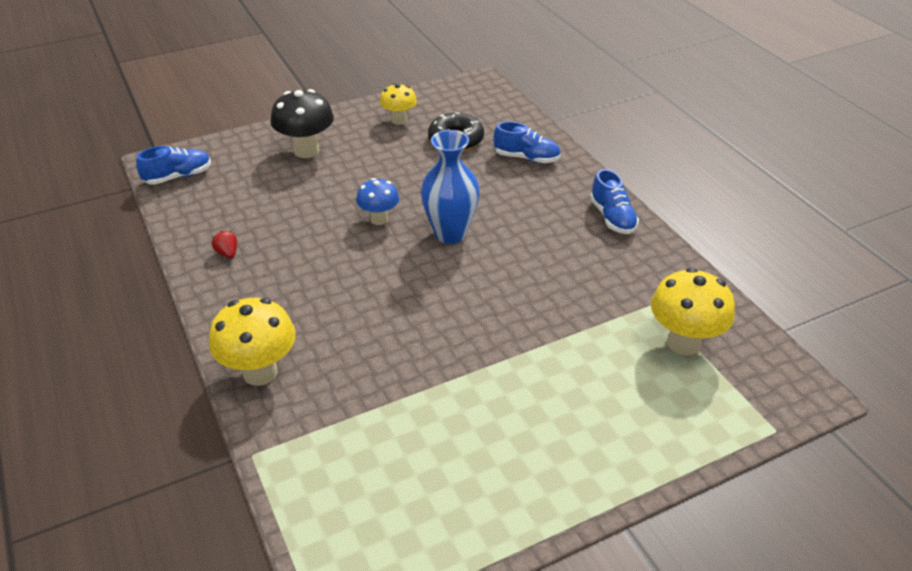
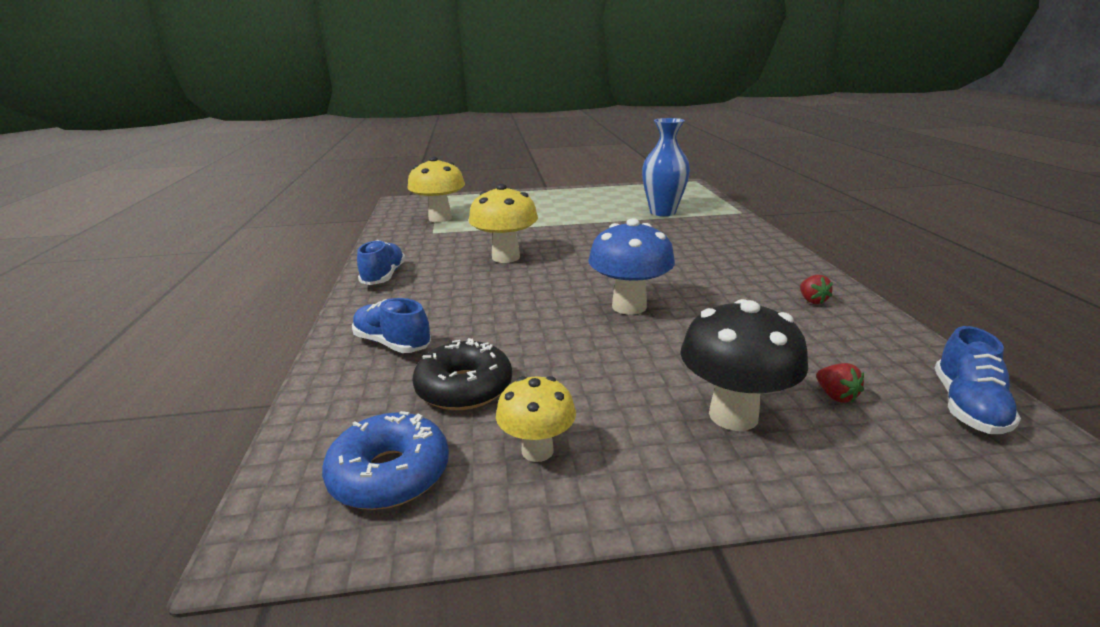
camera: 160 degrees left, 15 degrees down
blue shoe [136,146,211,185] -> blue shoe turned 60 degrees counterclockwise [935,326,1021,434]
yellow mushroom [209,298,296,386] -> yellow mushroom moved to [469,184,538,263]
blue mushroom [356,178,399,225] -> blue mushroom [588,218,675,315], size x1.59
blue vase [421,130,480,244] -> blue vase moved to [642,118,690,216]
none -> blue donut [322,411,449,510]
none -> red strawberry [816,363,864,403]

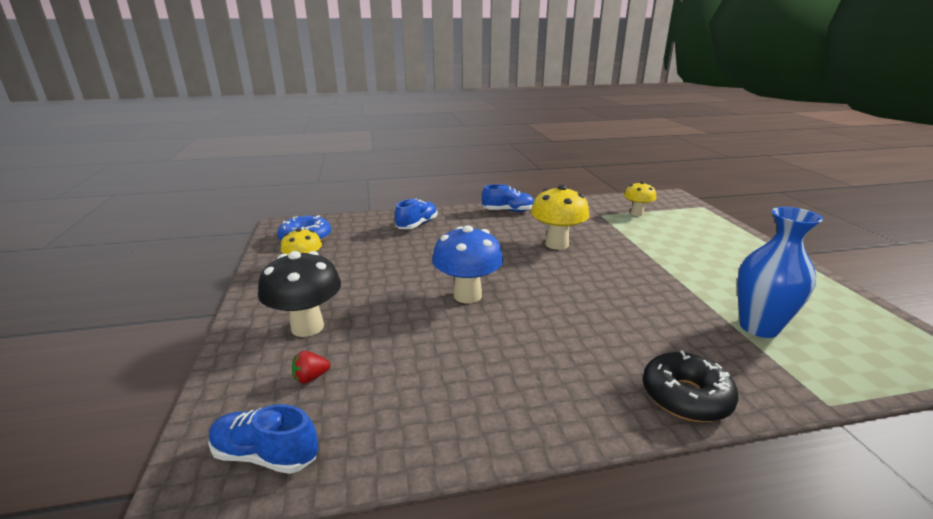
camera: 85 degrees right, 0 degrees up
yellow mushroom [408,157,465,222] -> yellow mushroom [624,181,656,216], size x0.63
black donut [413,338,512,410] -> black donut moved to [643,351,739,422]
red strawberry [800,275,833,304] -> none

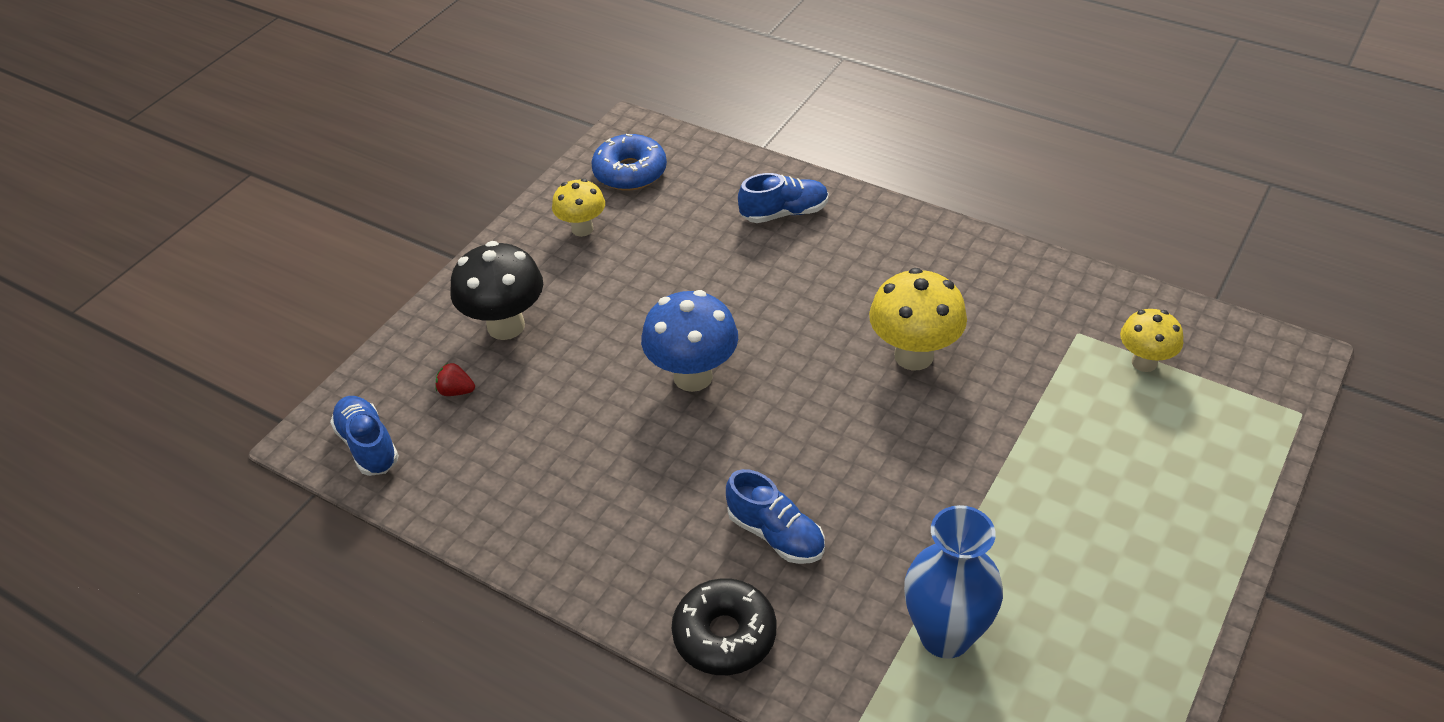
camera: 45 degrees right, 20 degrees up
blue shoe [482,184,534,212] -> blue shoe moved to [726,469,825,564]

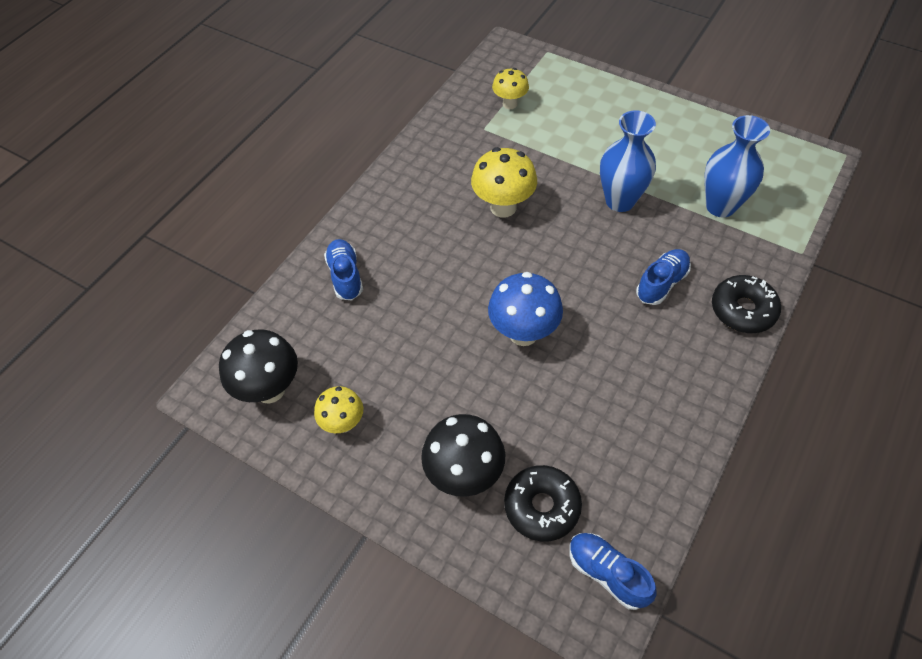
camera: 90 degrees left, 10 degrees up
blue shoe [330,396,399,476] -> blue shoe turned 75 degrees clockwise [569,533,657,610]
red strawberry [435,363,475,396] -> black donut [504,465,582,542]
blue donut [591,134,667,191] -> black mushroom [219,330,298,404]
none -> blue vase [600,110,656,212]

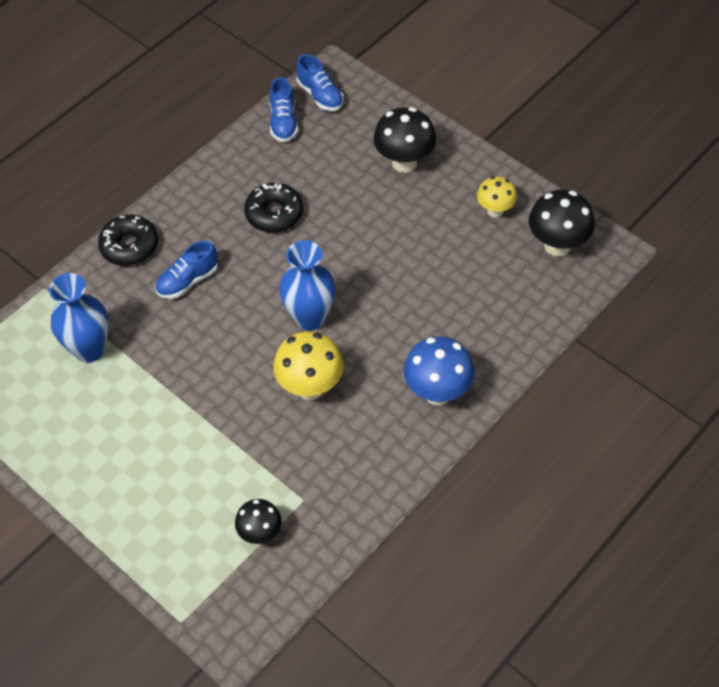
camera: 170 degrees left, 0 degrees up
blue shoe [324,239,363,300] -> blue shoe moved to [269,77,298,142]
blue mushroom [488,272,563,346] -> blue mushroom moved to [404,336,475,405]
yellow mushroom [492,68,529,109] -> black mushroom [235,499,282,544]
black donut [504,465,582,542] -> black donut moved to [244,183,303,233]
blue vase [600,110,656,212] -> blue vase moved to [279,240,336,330]

